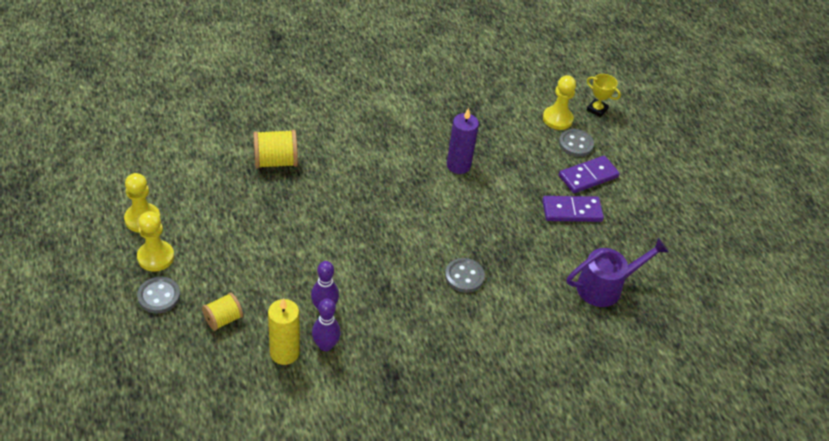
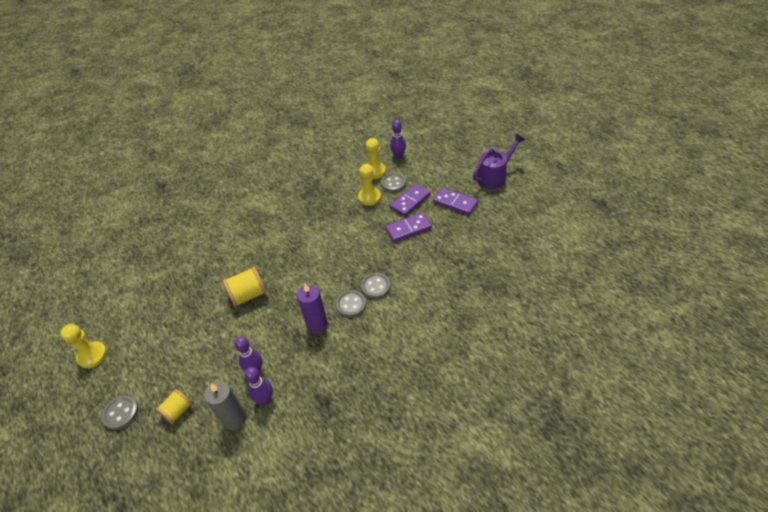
camera: 10 degrees left, 0 degrees up
yellow pawn [137,211,174,272] -> yellow pawn moved to [358,164,381,206]
yellow spool [253,130,298,168] -> yellow spool moved to [223,267,266,307]
yellow candle [268,298,300,365] -> grey candle [204,381,247,430]
purple candle [447,108,479,174] -> purple candle moved to [297,284,328,333]
purple watering can [567,238,669,307] -> purple watering can moved to [473,134,525,189]
yellow trophy [587,74,621,117] -> purple bowling pin [390,120,406,159]
none -> grey button [361,273,391,299]
none -> purple domino [433,188,478,215]

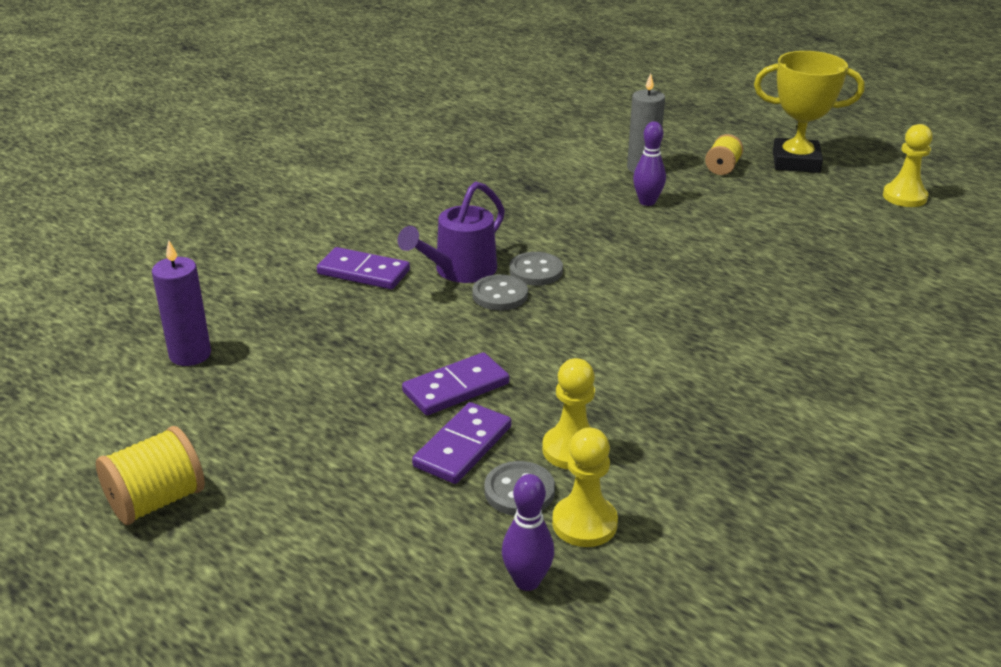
camera: 165 degrees right, 15 degrees down
grey button [101,395,138,430] -> yellow trophy [754,51,864,173]
yellow spool [223,267,266,307] -> yellow spool moved to [96,426,205,525]
purple bowling pin [244,367,273,405] -> none
purple candle [297,284,328,333] -> purple candle moved to [152,240,211,366]
purple domino [433,188,478,215] -> purple domino moved to [317,247,410,289]
purple watering can [473,134,525,189] -> purple watering can moved to [397,182,505,283]

